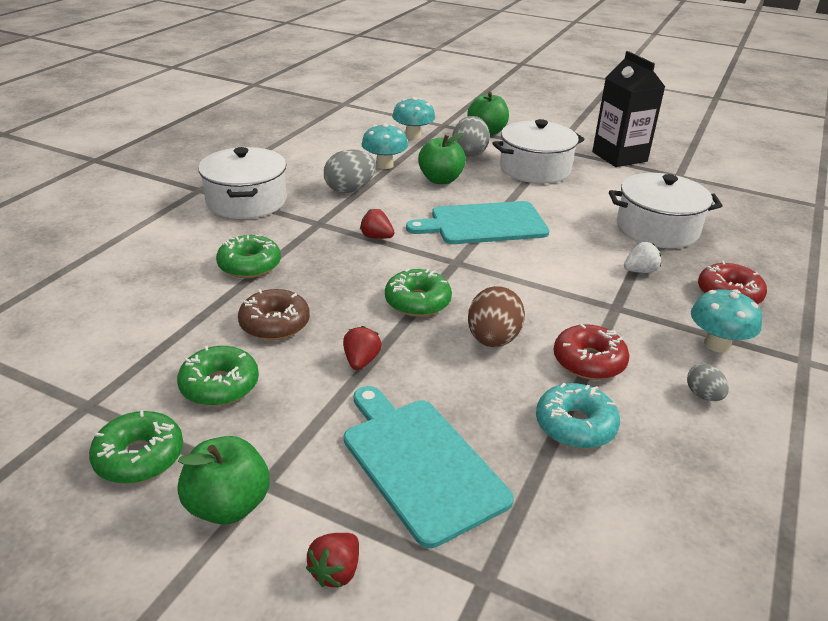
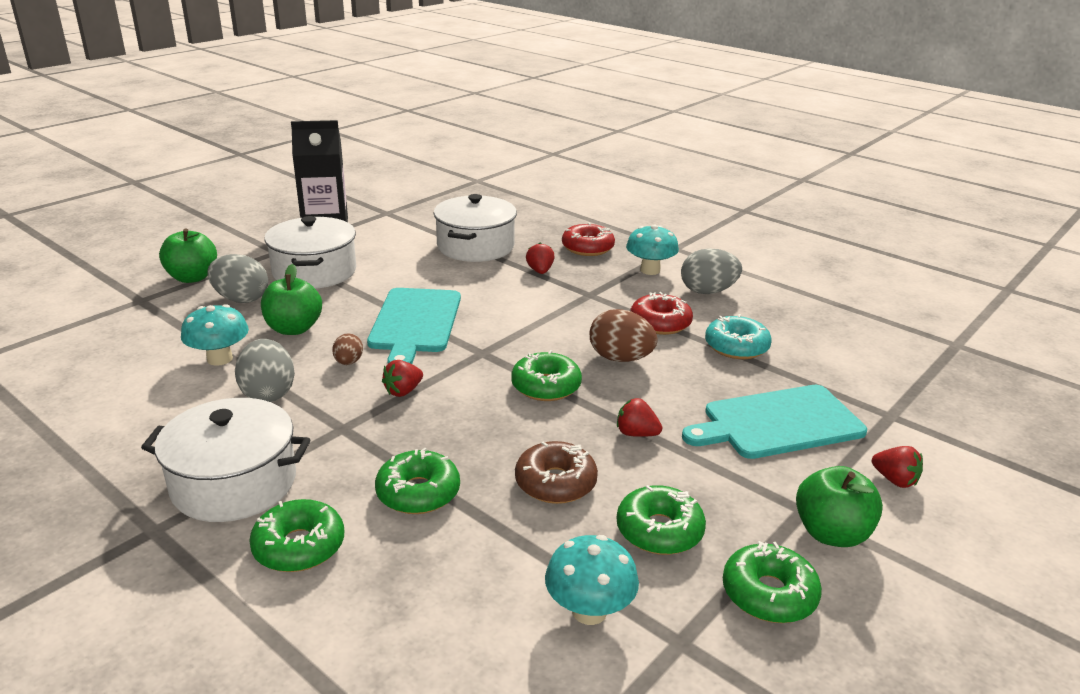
camera: 75 degrees left, 5 degrees down
turquoise mushroom [392,97,435,140] -> turquoise mushroom moved to [545,535,639,625]
white strawberry [624,242,661,273] -> red strawberry [526,243,555,274]
grey egg [687,363,729,401] -> grey egg [681,249,742,294], size x1.79
none -> green donut [249,499,344,572]
none -> brown egg [332,333,363,365]

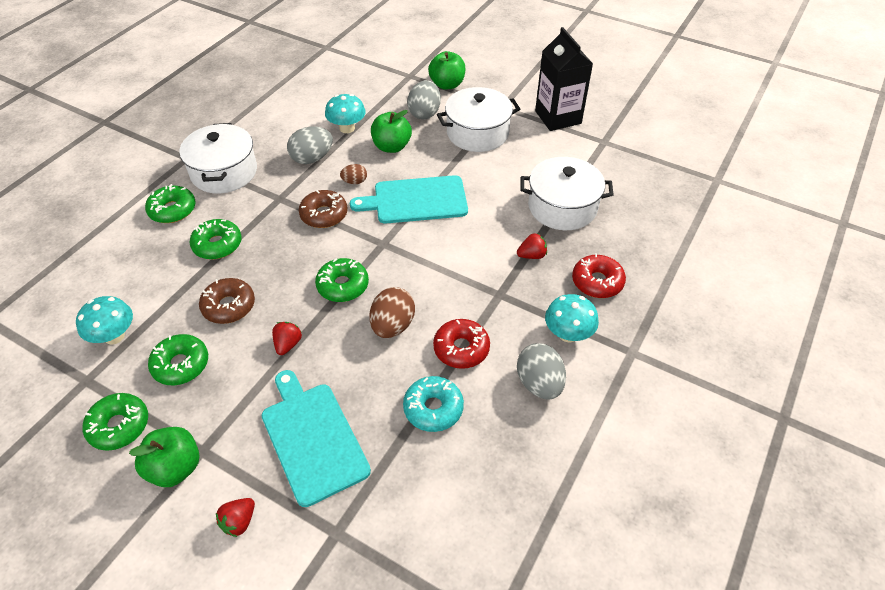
camera: 80 degrees right, 20 degrees up
red strawberry [382,360,423,397] -> brown donut [299,190,348,228]

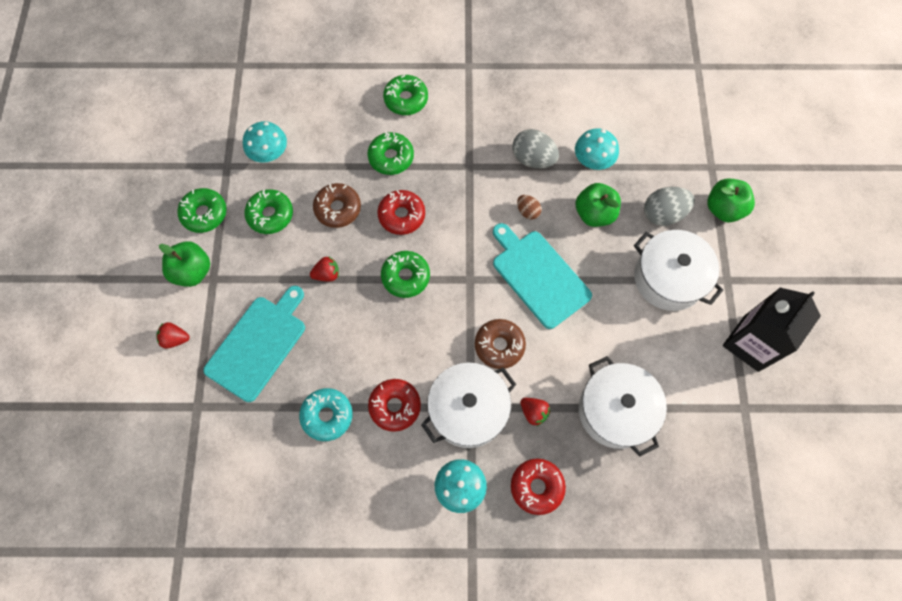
camera: 60 degrees right, 20 degrees up
white pot [179,123,257,193] -> white pot moved to [421,363,516,448]
brown donut [299,190,348,228] -> brown donut moved to [475,319,526,369]
brown egg [369,287,415,338] -> none
grey egg [517,343,566,400] -> none
none -> red donut [377,190,425,235]

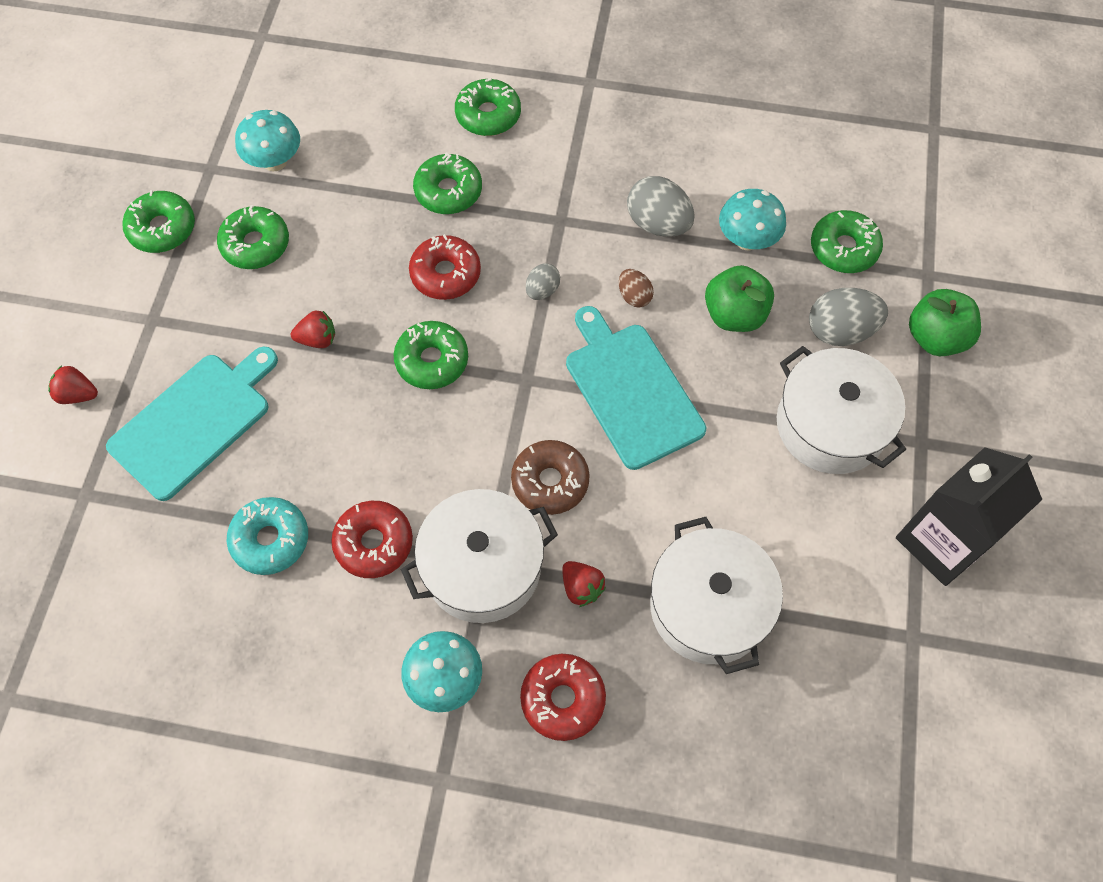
camera: 10 degrees right, 5 degrees down
green apple [159,242,210,287] -> none
brown donut [313,183,361,228] -> none
none -> grey egg [526,263,560,300]
none -> green donut [811,210,883,273]

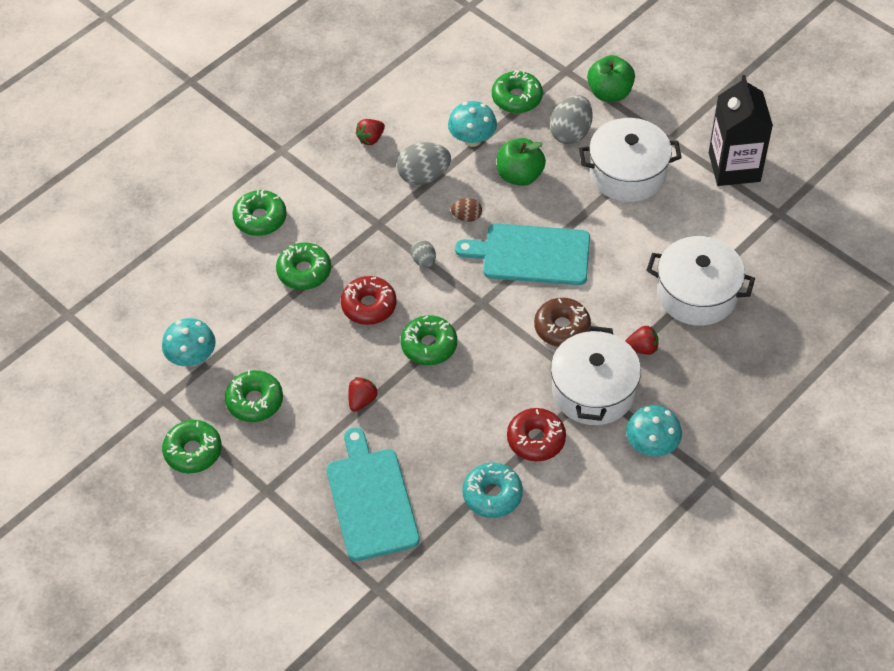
camera: 55 degrees left, 10 degrees down
red strawberry [48,366,98,404] -> red strawberry moved to [356,119,385,145]
red donut [520,654,606,741] -> none

